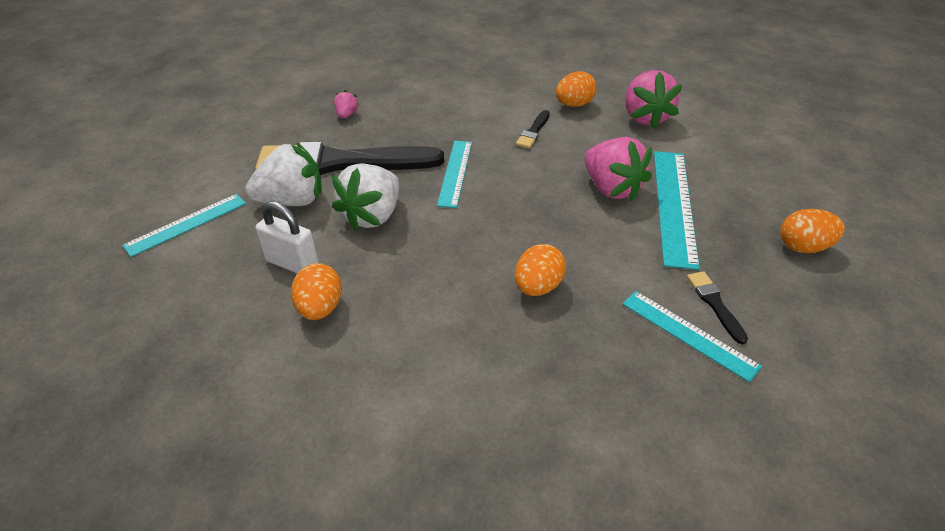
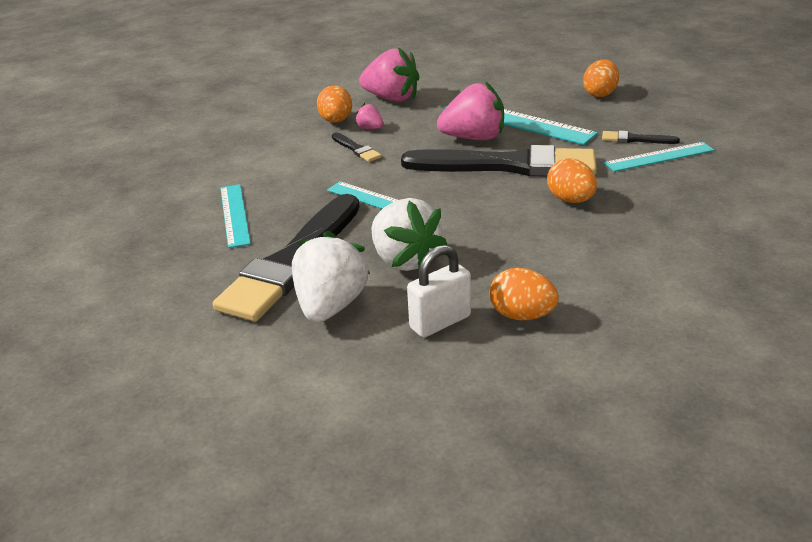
camera: 60 degrees left, 10 degrees down
turquoise ruler [122,194,246,257] -> turquoise ruler moved to [220,184,251,248]
pink strawberry [334,90,359,119] -> pink strawberry moved to [355,103,384,129]
none -> black brush [401,145,597,177]

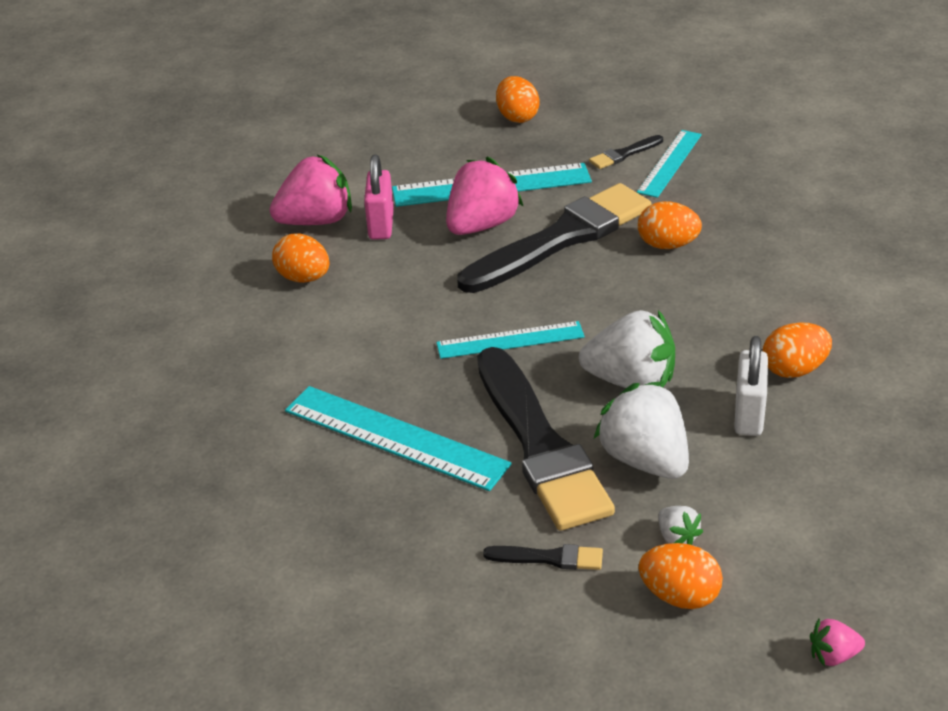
camera: 45 degrees left, 5 degrees up
turquoise ruler [220,184,251,248] -> turquoise ruler [285,386,512,491], size x1.55
black brush [332,132,382,162] -> black brush moved to [483,544,603,570]
pink strawberry [355,103,384,129] -> pink strawberry moved to [810,618,865,667]
none -> pink padlock [364,154,394,240]
none -> orange egg [639,543,723,609]
none -> white strawberry [658,506,703,545]

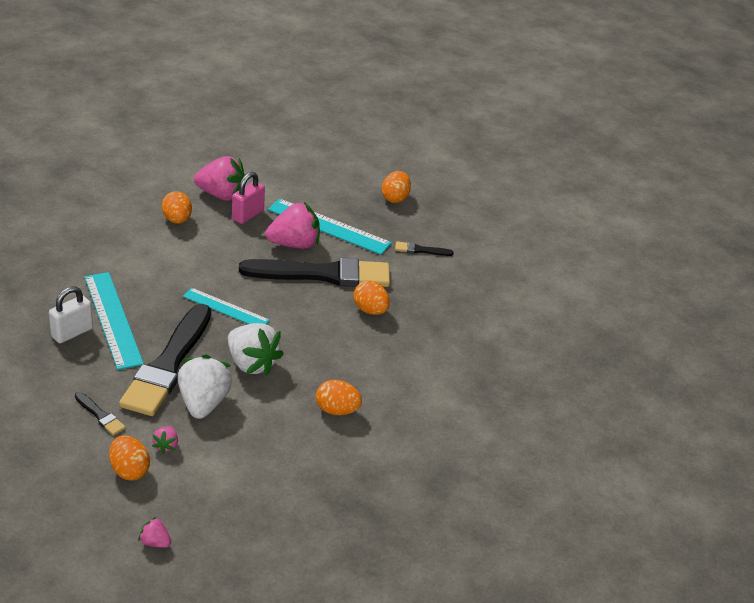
camera: 30 degrees right, 0 degrees up
turquoise ruler [637,130,702,198] -> none
white strawberry [658,506,703,545] -> pink strawberry [152,426,178,454]
white padlock [734,336,768,436] -> white padlock moved to [49,286,93,343]

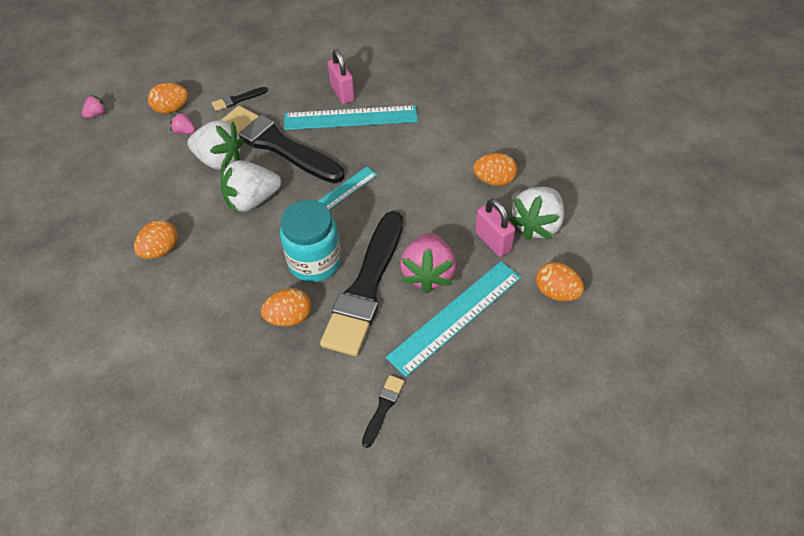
camera: 115 degrees right, 15 degrees up
white padlock [49,286,93,343] -> pink padlock [327,49,355,104]
pink strawberry [194,156,245,201] -> white strawberry [509,187,564,240]
orange egg [382,171,411,203] -> orange egg moved to [536,262,584,301]
none -> turquoise jar [280,200,341,282]

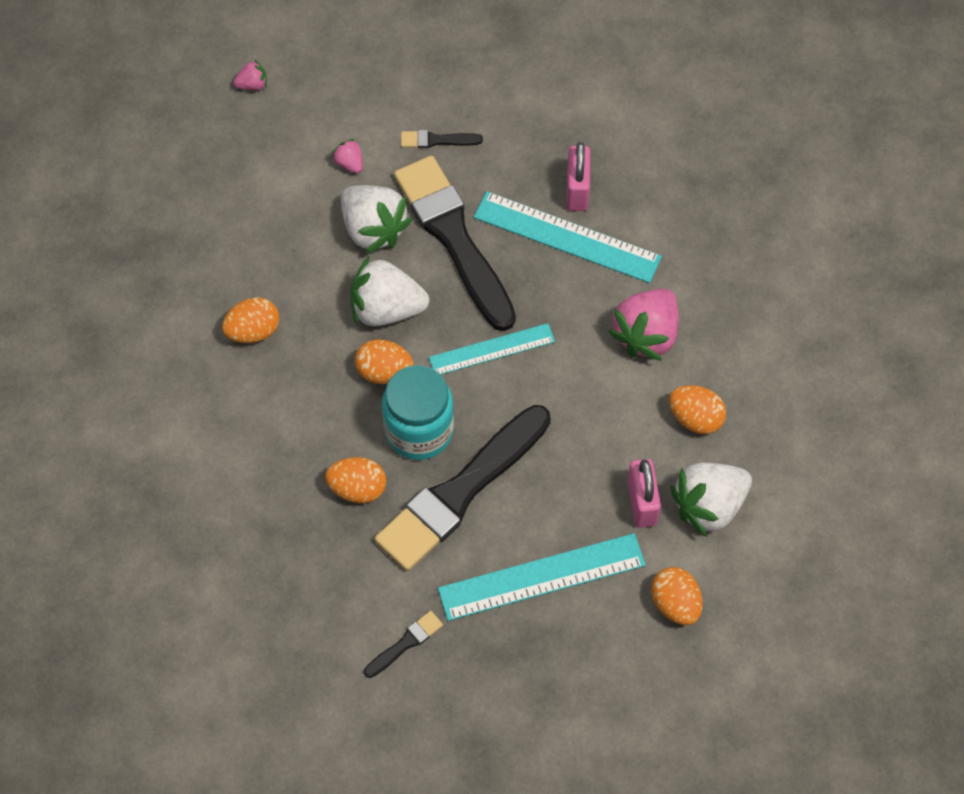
camera: 25 degrees right, 10 degrees up
orange egg [148,83,188,114] -> orange egg moved to [355,339,414,384]
pink strawberry [400,233,456,293] -> pink strawberry moved to [608,289,679,361]

